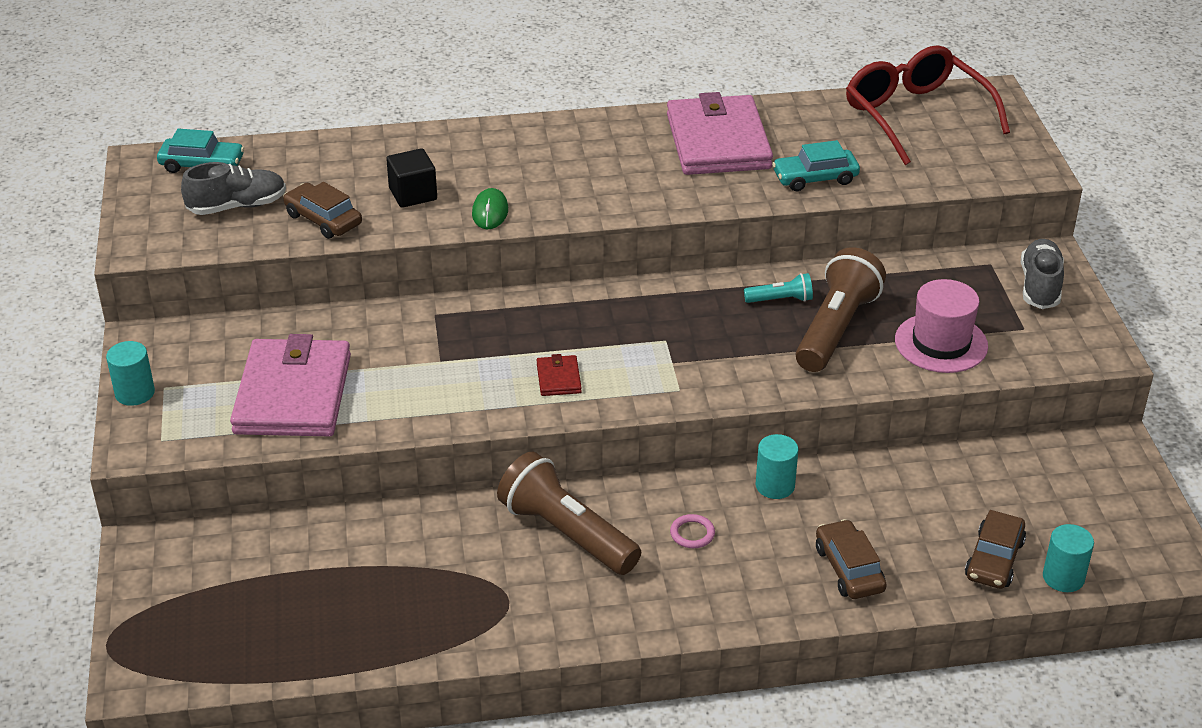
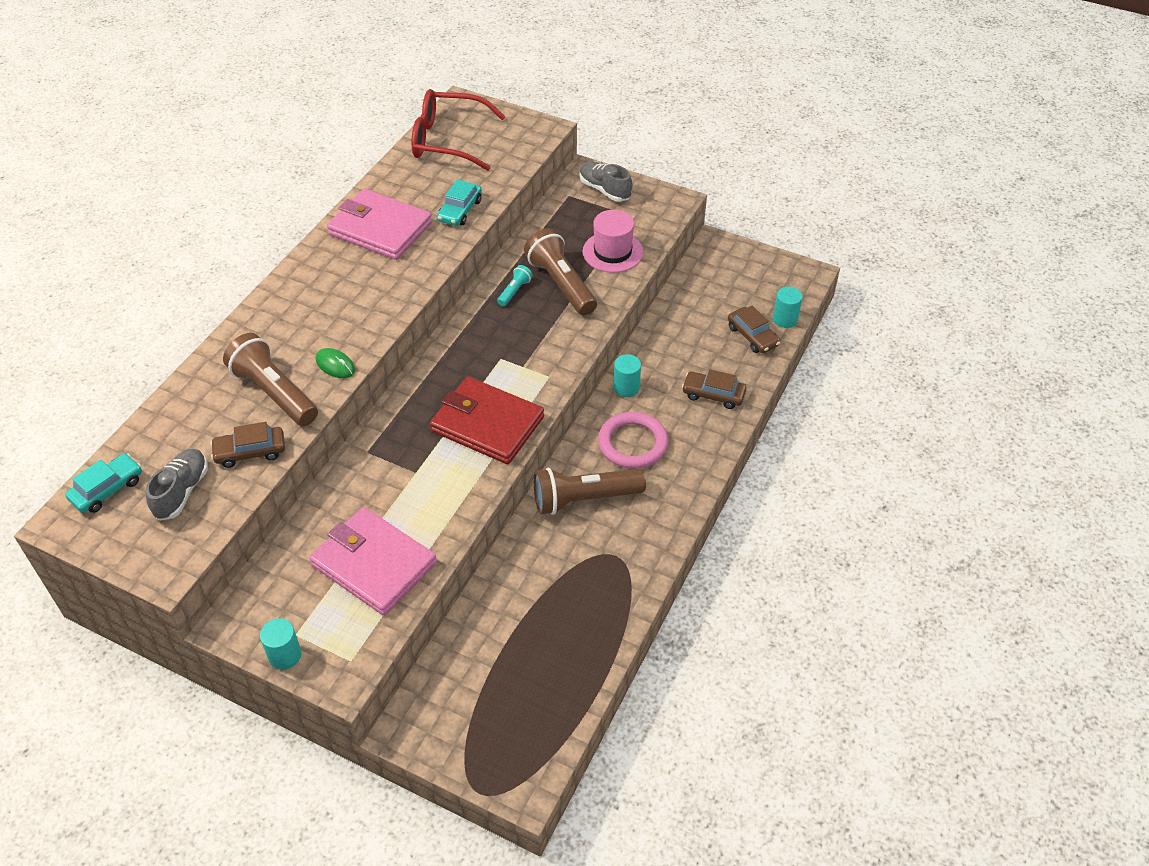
camera: 55 degrees left, 10 degrees up
black cube [386,148,437,208] -> brown flashlight [223,333,318,426]
red wallet [537,354,582,396] -> red wallet [430,377,544,464], size x2.44
pink ring [670,514,715,548] -> pink ring [598,412,668,469], size x2.31

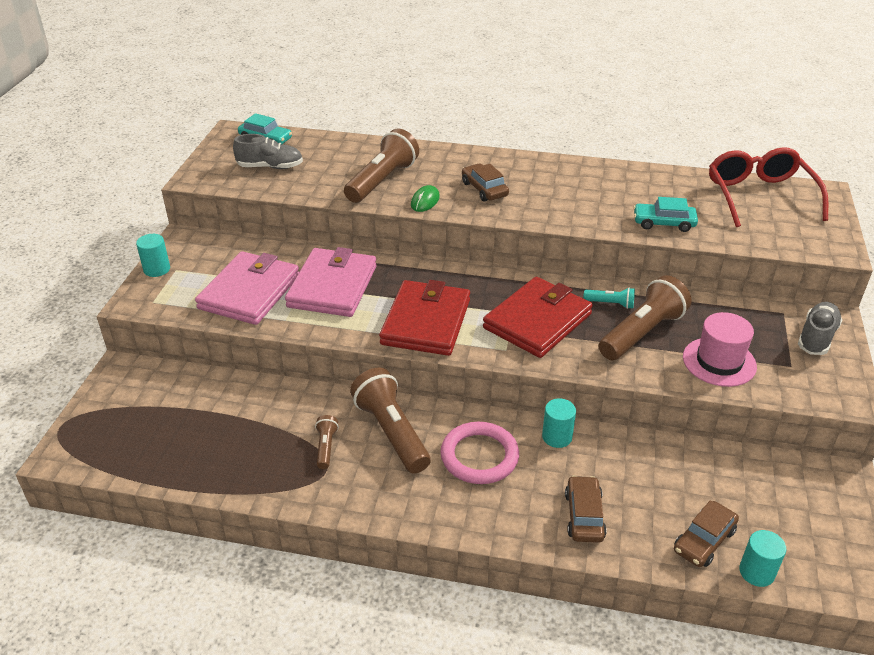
camera: 75 degrees right, 10 degrees down
brown car [210,422,285,468] -> brown car moved to [462,164,509,201]
pink wallet [327,189,432,260] -> pink wallet moved to [285,247,377,317]
none -> brown flashlight [315,415,339,469]
none -> red wallet [483,277,593,358]

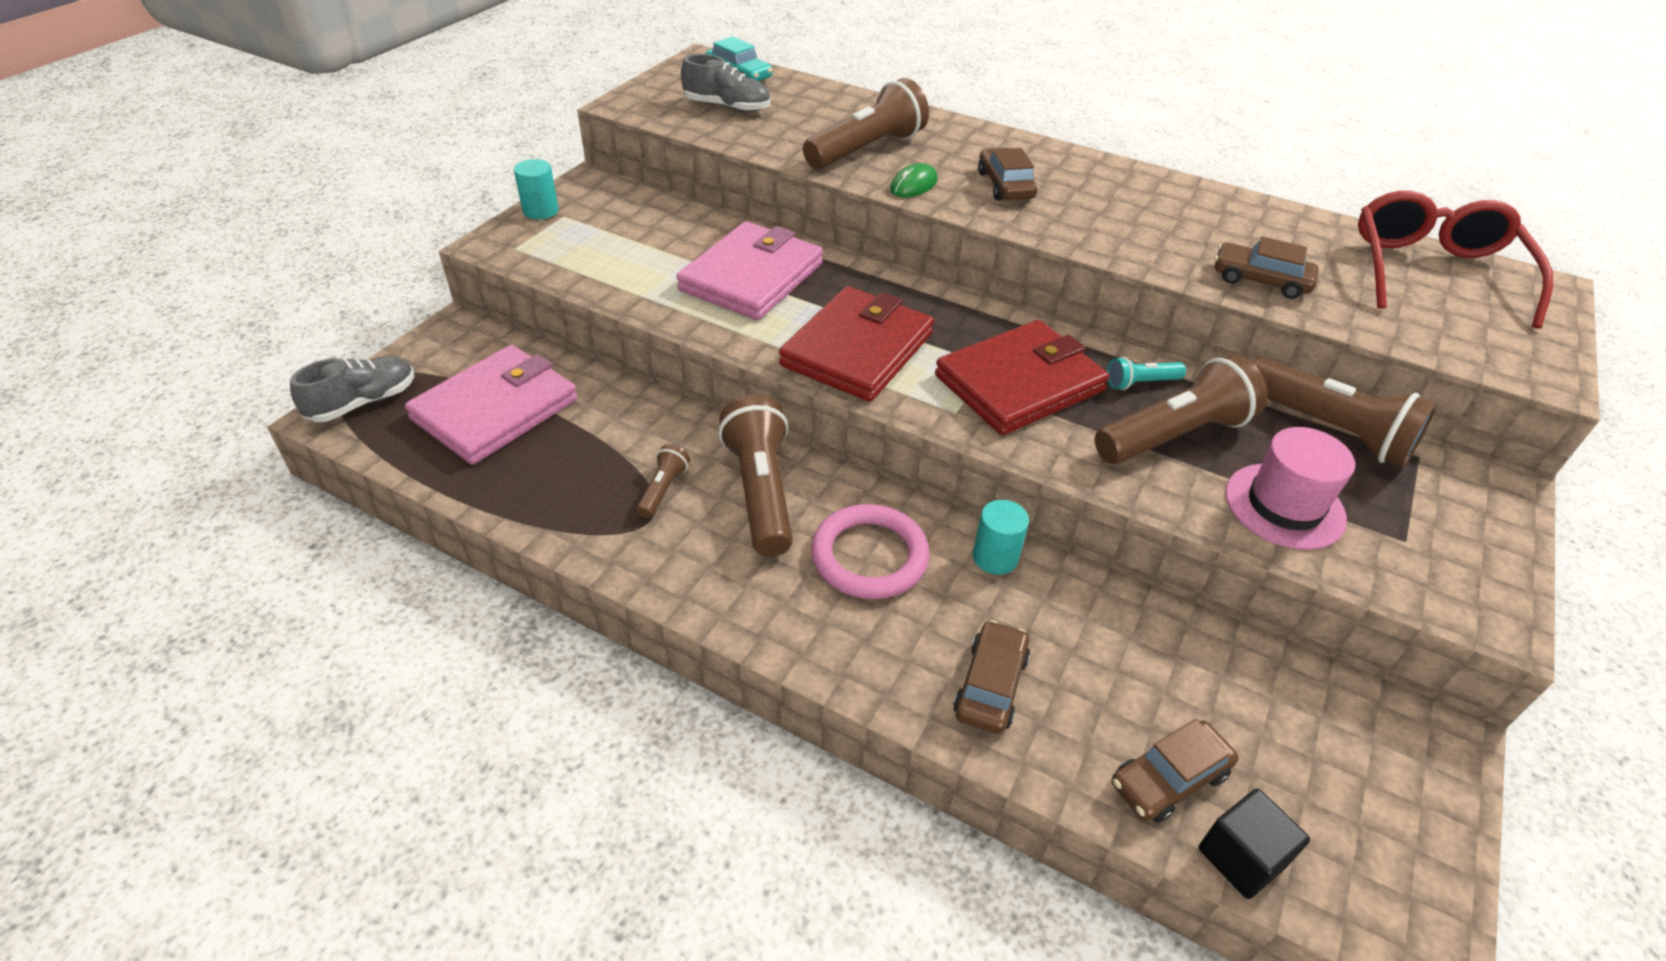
camera: 15 degrees right, 5 degrees up
pink wallet [195,251,299,325] -> pink wallet moved to [405,345,578,465]
turquoise flashlight [583,287,635,309] -> turquoise flashlight turned 135 degrees clockwise [1107,357,1186,390]
turquoise car [633,197,698,232] -> brown car [1214,236,1319,299]
turquoise cylinder [739,530,786,587] -> black cube [1199,789,1310,899]
grey shoe [798,302,842,355] -> grey shoe moved to [290,356,414,422]
none -> brown flashlight [1252,356,1437,468]

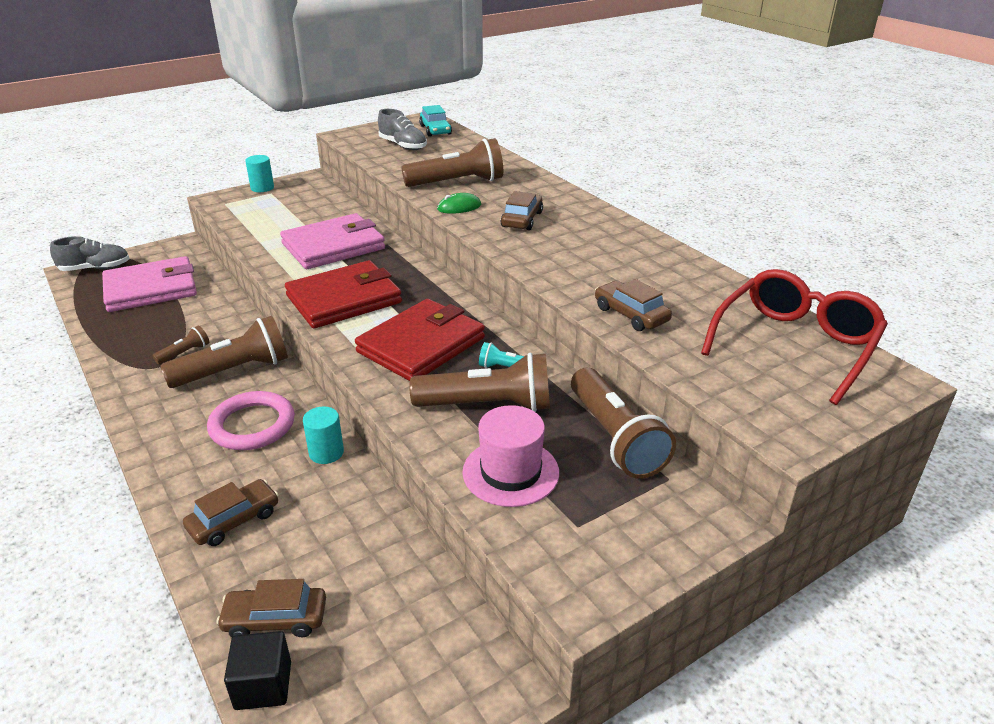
camera: 30 degrees right, 10 degrees down
brown flashlight [718,395,793,557] -> brown flashlight turned 45 degrees clockwise [160,316,288,388]
red wallet [935,320,1109,435] -> red wallet turned 45 degrees counterclockwise [355,299,485,381]

